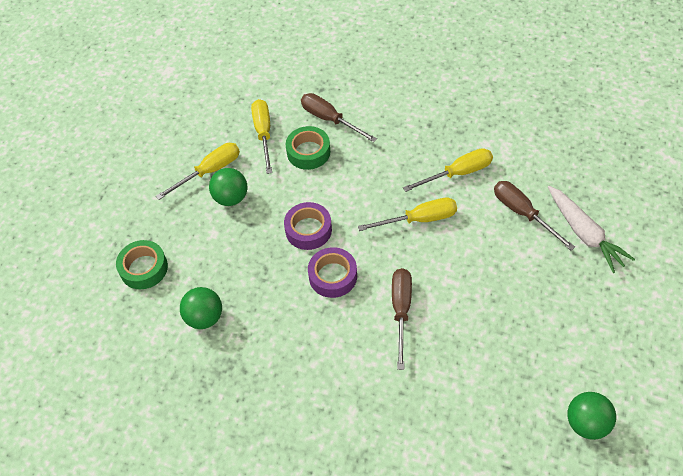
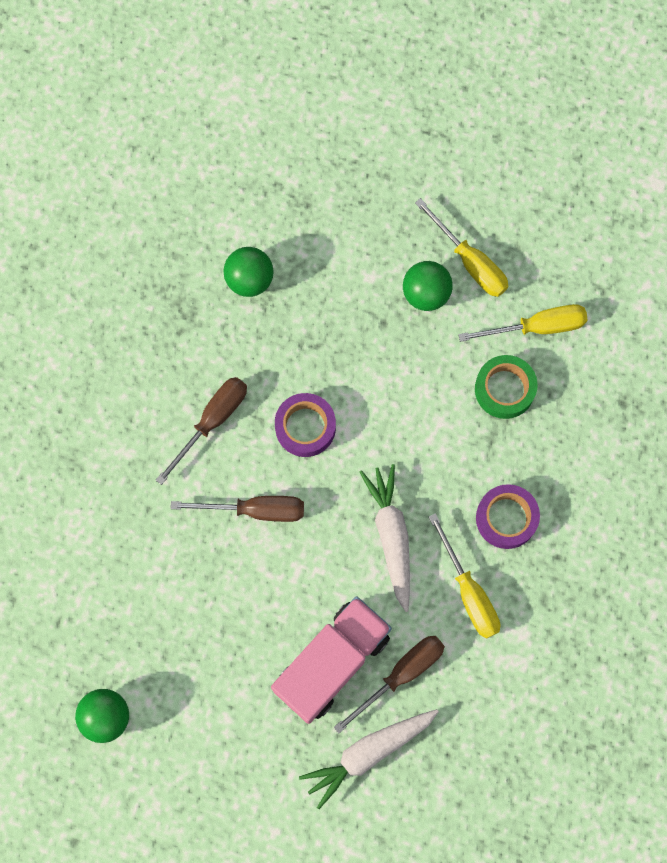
camera: 85 degrees right, 20 degrees up
green tape [116,240,168,289] -> none
purple tape [284,202,332,250] -> purple tape moved to [476,484,540,549]
brown screwdriver [301,93,377,142] -> brown screwdriver moved to [156,377,247,485]
yellow screwdriver [358,198,457,231] -> white carrot [360,464,410,612]
none -> pink truck [271,596,392,724]

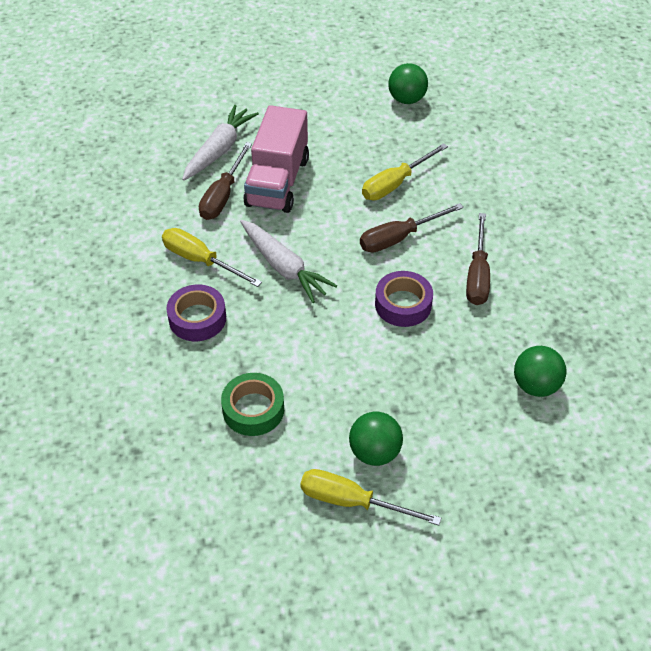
camera: 150 degrees right, 25 degrees down
yellow screwdriver [458,304,587,342] -> yellow screwdriver moved to [362,143,448,200]

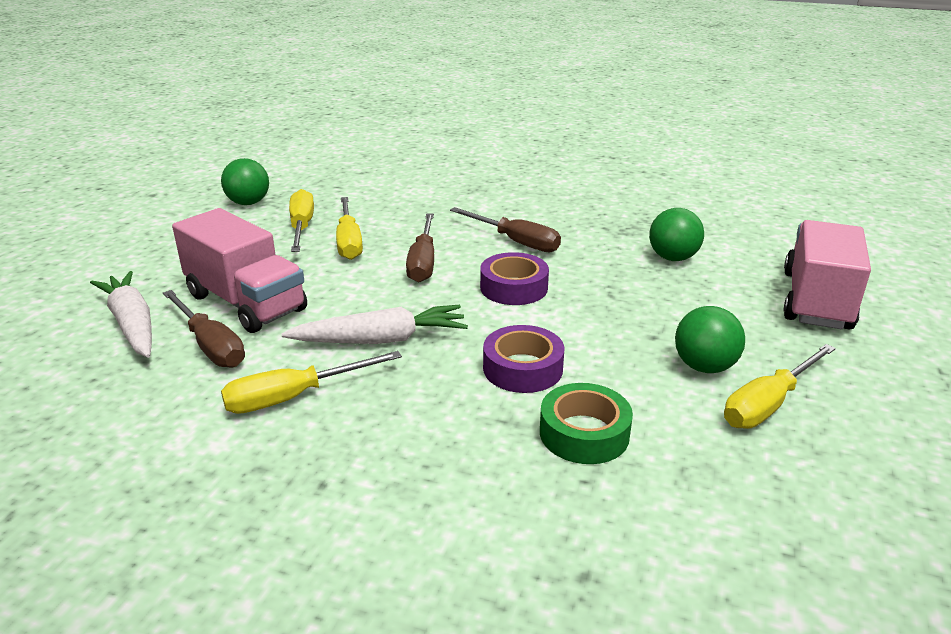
camera: 60 degrees left, 20 degrees down
purple tape [166,284,226,341] -> purple tape moved to [483,325,564,393]
none -> yellow screwdriver [289,189,314,252]
none -> pink truck [783,220,871,330]

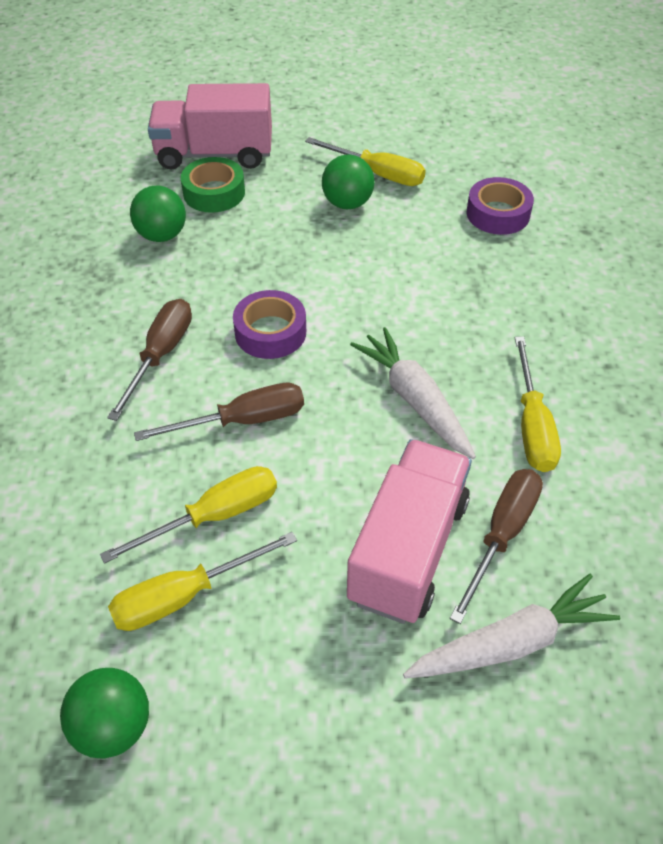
camera: 110 degrees left, 20 degrees up
white carrot [90,271,152,358] -> white carrot turned 150 degrees counterclockwise [403,574,620,679]
yellow screwdriver [221,351,402,414] -> yellow screwdriver turned 45 degrees clockwise [515,336,561,472]
purple tape [483,325,564,393] -> purple tape moved to [467,177,534,235]
green tape [540,383,633,464] -> green tape moved to [181,157,245,213]

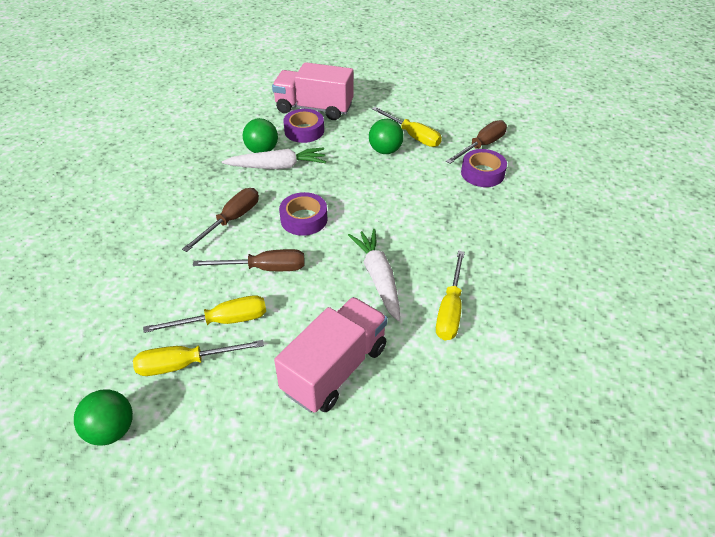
camera: 15 degrees right, 5 degrees down
green tape [181,157,245,213] -> purple tape [283,109,324,143]
white carrot [403,574,620,679] -> white carrot moved to [222,147,326,169]
brown screwdriver [450,469,543,624] -> brown screwdriver moved to [446,120,507,164]

